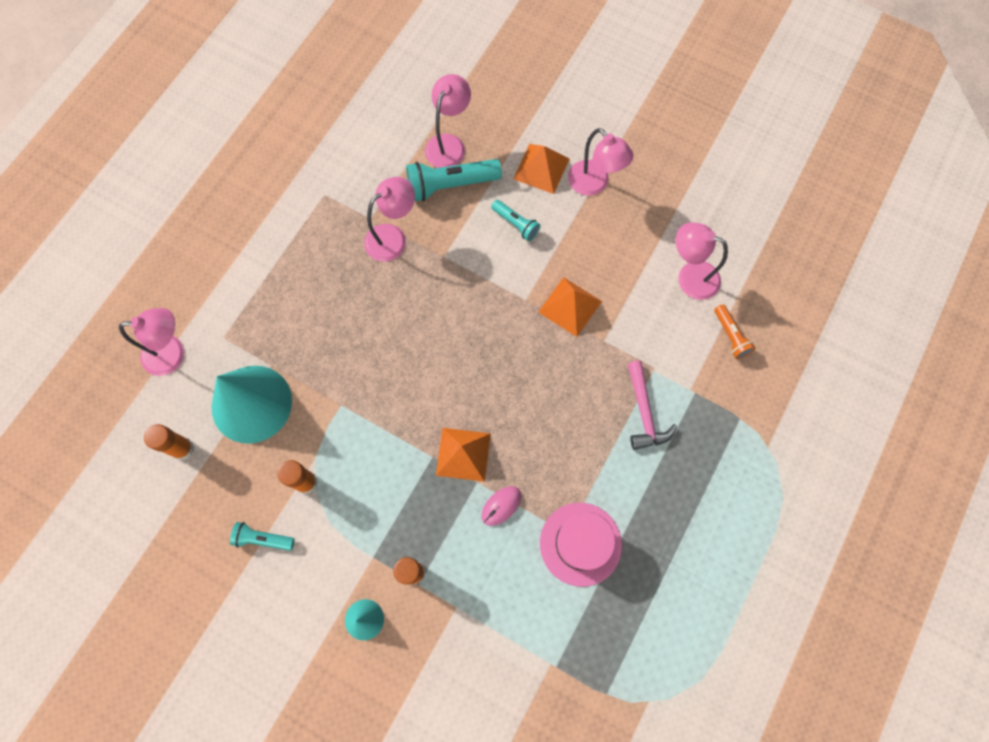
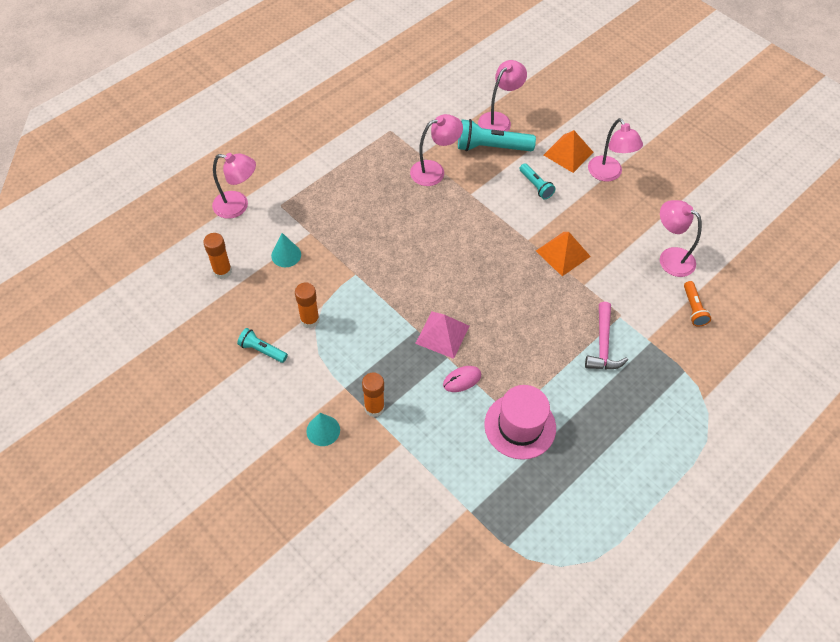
camera: 15 degrees right, 15 degrees down
turquoise cone [211,366,292,444] -> turquoise cone [271,233,301,267], size x0.45
orange pyramid [436,428,491,482] -> pink pyramid [415,312,469,359]

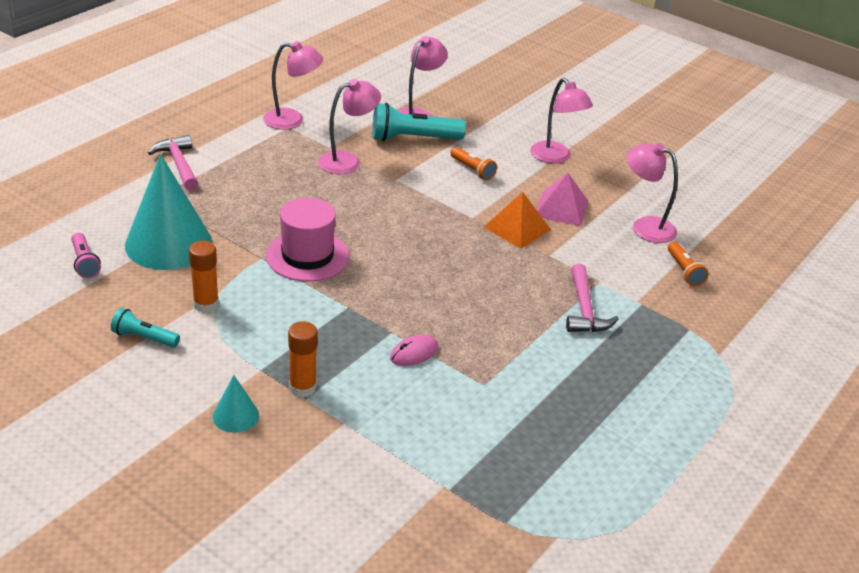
camera: 10 degrees left, 20 degrees down
orange glue stick [203,233,232,279] -> pink flashlight [71,233,101,278]
pink lamp [212,153,256,219] -> pink lamp moved to [263,41,323,130]
turquoise cone [271,233,301,267] -> turquoise cone [125,154,212,270], size x2.22
pink pyramid [415,312,469,359] -> pink pyramid moved to [537,173,588,226]
pink hat [484,385,556,460] -> pink hat moved to [266,198,349,282]
turquoise flashlight [519,163,556,199] -> orange flashlight [450,147,497,180]
orange pyramid [544,130,593,173] -> none
none -> pink hammer [148,135,198,191]

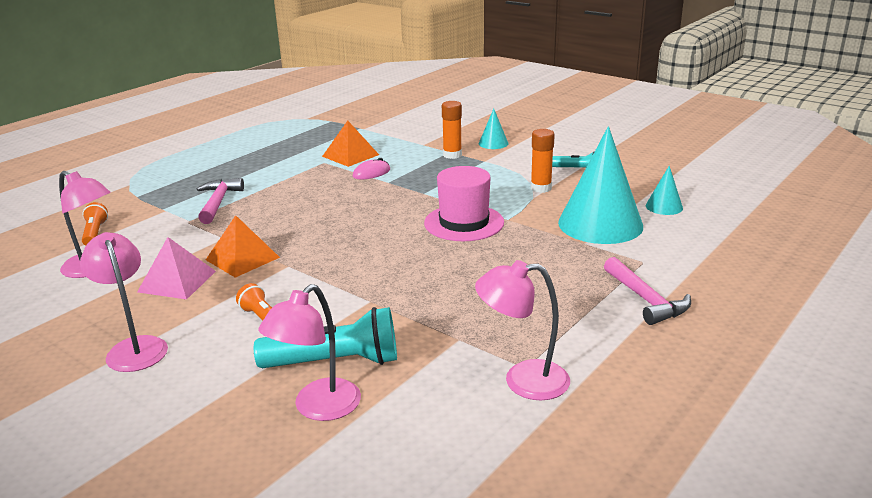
camera: 175 degrees left, 10 degrees down
pink flashlight [71,233,101,278] -> turquoise cone [646,166,683,215]
pink lamp [318,79,381,174] -> none
none -> orange pyramid [322,121,379,167]

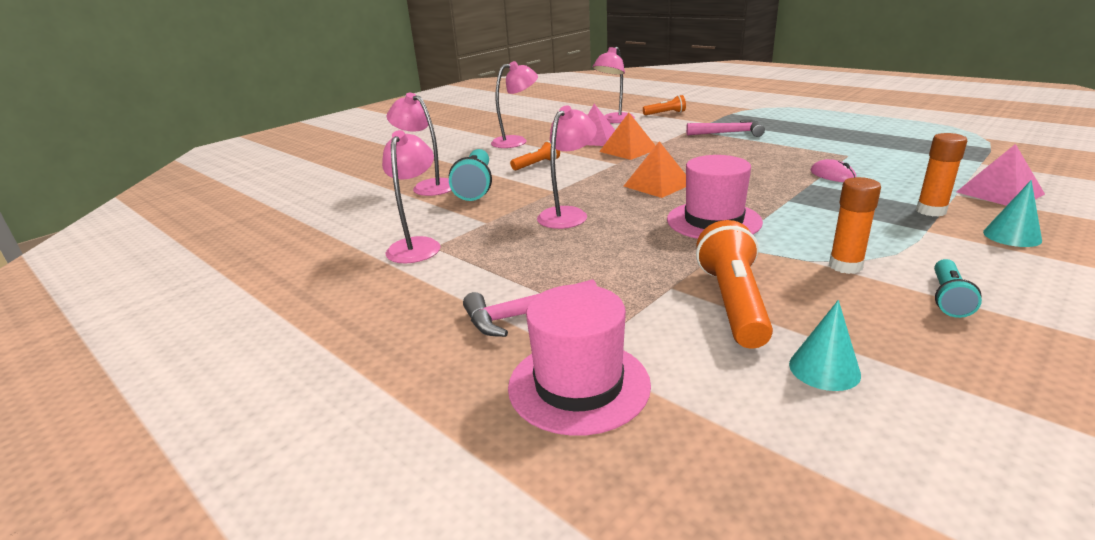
camera: 95 degrees right, 0 degrees up
orange pyramid [322,121,379,167] -> orange pyramid moved to [624,141,686,198]
turquoise cone [558,126,643,244] -> orange flashlight [696,220,773,349]
none -> pink hat [508,284,651,436]
none -> pink lamp [537,105,597,229]
none -> pink pyramid [956,144,1045,206]

